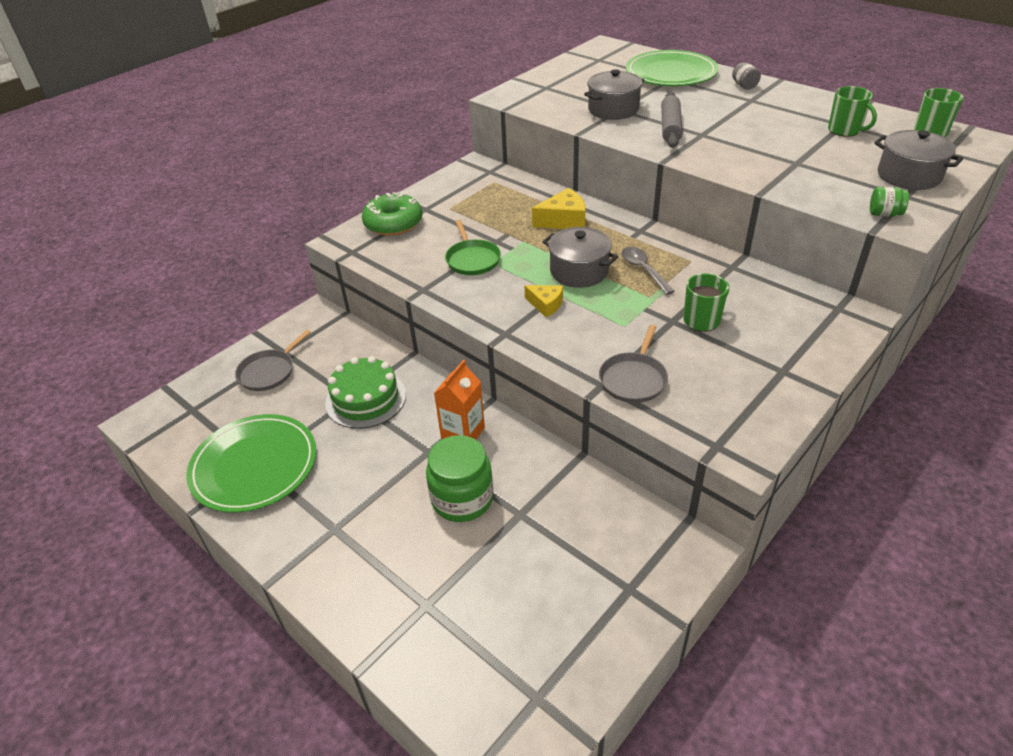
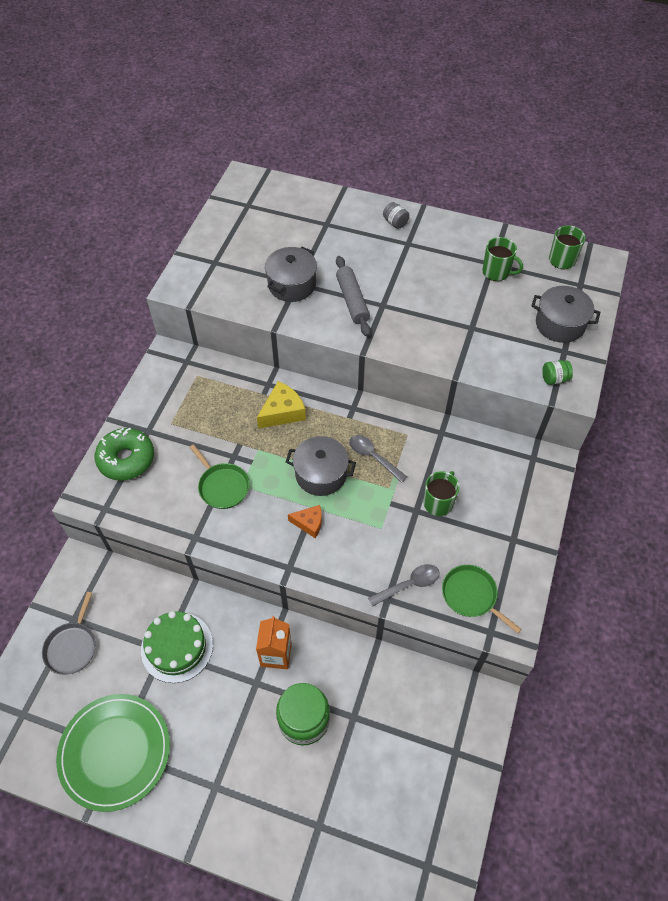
camera: 25 degrees left, 15 degrees up
yellow cheese [525,285,563,317] -> orange cheese [288,505,322,538]
grey pan [599,325,668,403] -> grey spoon [368,564,440,607]
green plate [626,50,718,86] -> none
none -> green pan [442,565,522,633]

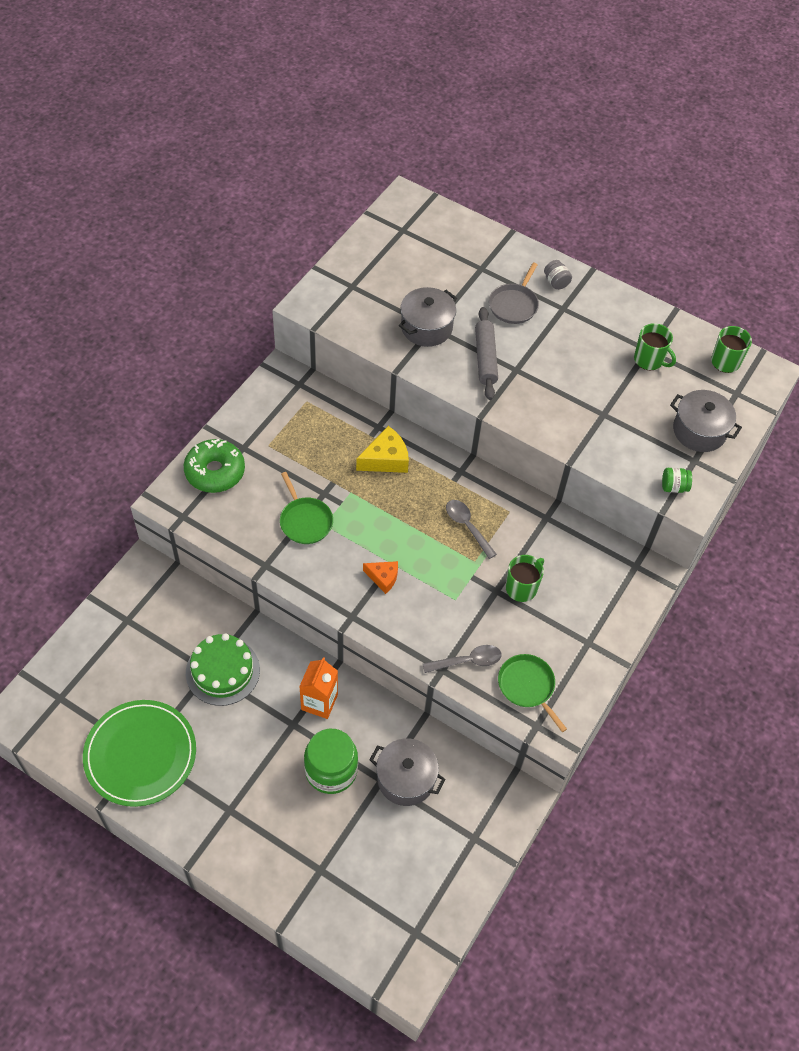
camera: 10 degrees right, 0 degrees up
grey pan [42,592,96,675] -> grey pan moved to [489,263,539,324]
grey pot [286,436,356,496] -> grey pot moved to [369,738,446,806]

